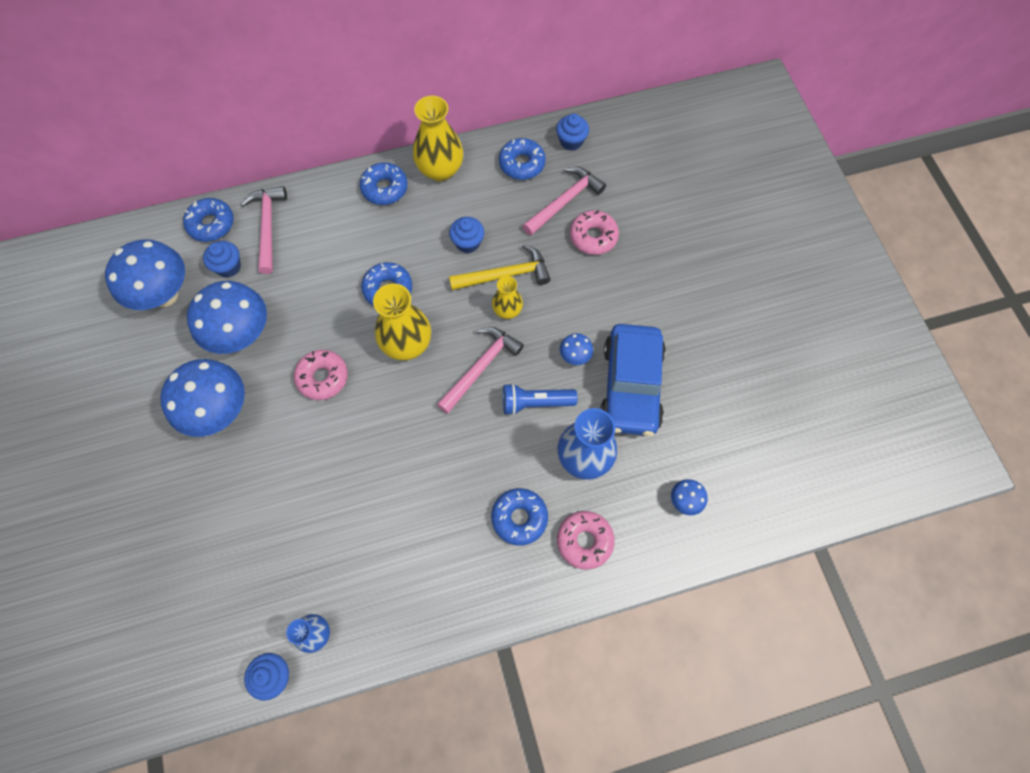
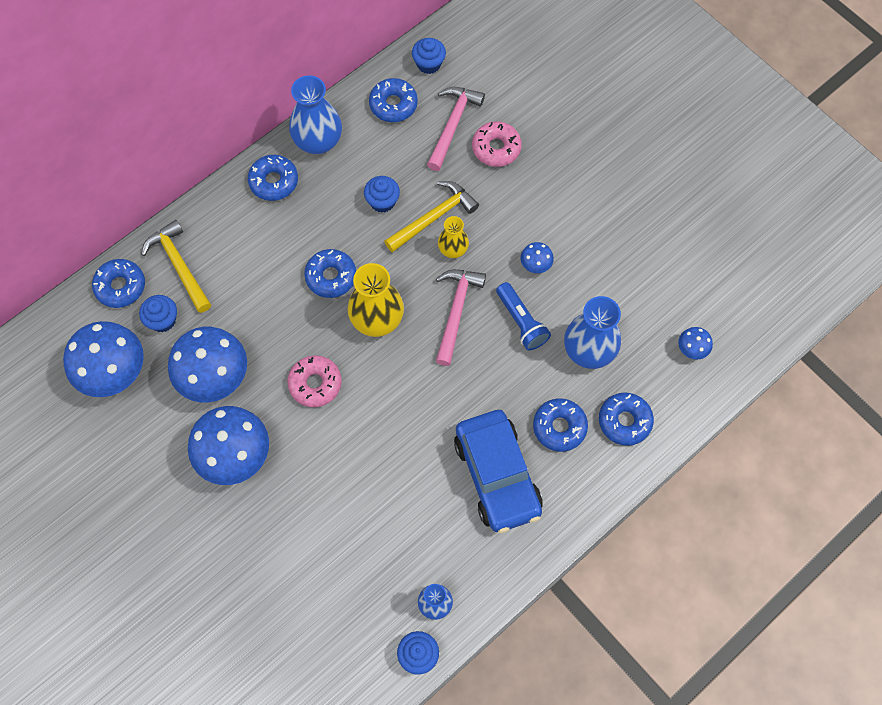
camera: 25 degrees left, 0 degrees up
pink hammer [241,186,287,274] -> yellow hammer [141,220,211,313]
yellow vase [413,95,463,181] -> blue vase [289,75,342,154]
blue flashlight [503,383,578,415] -> blue flashlight turned 90 degrees counterclockwise [496,282,551,350]
pink donut [557,511,615,570] -> blue donut [599,392,654,446]
blue car [600,324,666,436] -> blue car moved to [454,410,543,533]

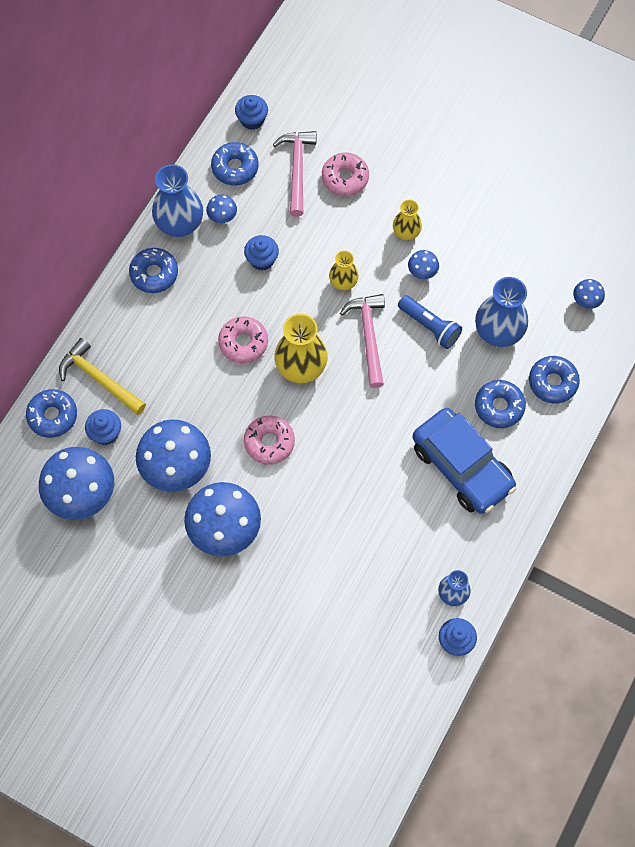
camera: 20 degrees left, 0 degrees up
blue donut [304,249,356,298] -> pink donut [218,316,268,363]
yellow hammer [384,181,479,253] -> none
none -> blue mushroom [206,195,237,223]
none -> yellow vase [393,200,422,240]

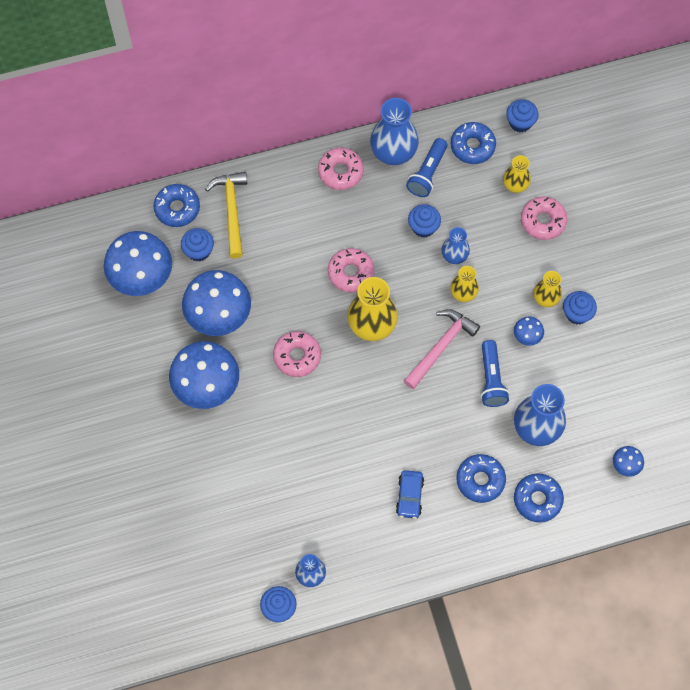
camera: 45 degrees right, 0 degrees up
blue donut [129,248,178,293] -> pink donut [318,147,364,190]
blue mushroom [206,195,237,223] -> blue flashlight [406,138,448,197]
pink hammer [273,131,316,216] -> yellow vase [503,155,531,193]
blue car [413,408,516,514] -> blue car [396,470,424,519], size x0.46
none -> blue vase [442,227,470,264]
none -> blue cupcake [563,291,597,324]

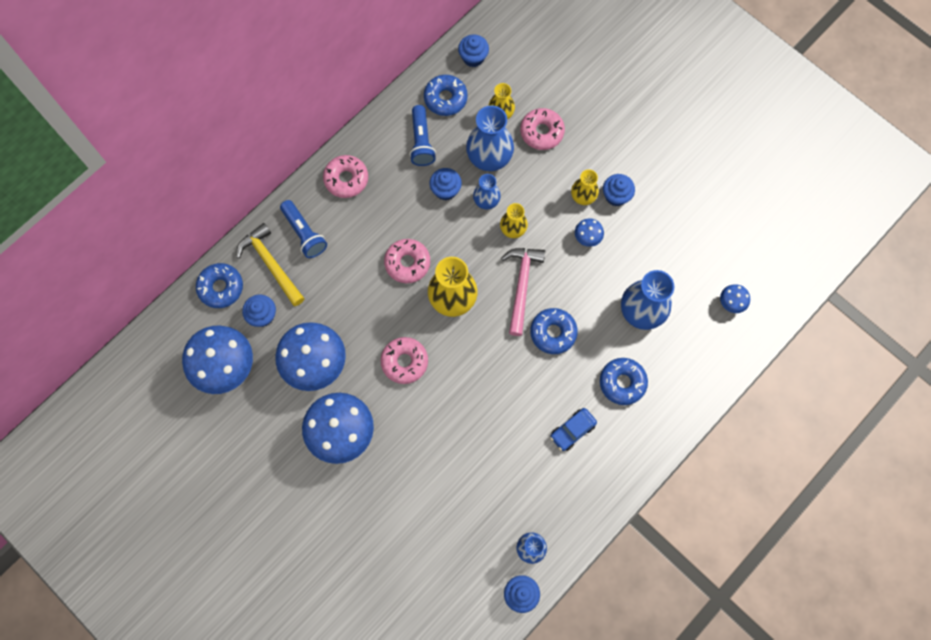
camera: 30 degrees left, 5 degrees up
blue vase [370,98,419,165] -> blue vase moved to [466,105,514,171]
blue car [396,470,424,519] -> blue car turned 75 degrees clockwise [550,408,597,451]
blue flashlight [481,340,509,407] -> blue flashlight moved to [280,200,327,258]
blue donut [514,473,564,523] -> blue donut moved to [530,308,578,354]

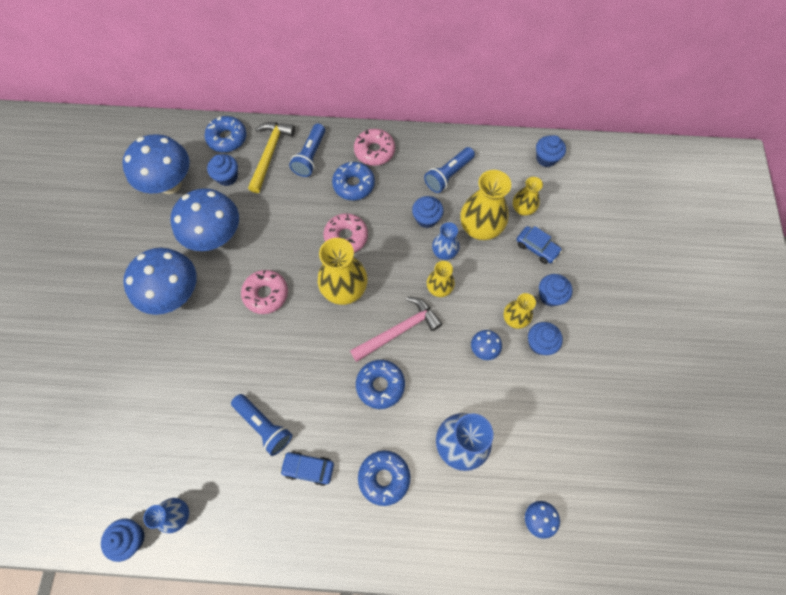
camera: 50 degrees right, 5 degrees down
blue donut [424,75,468,116] -> blue donut moved to [332,162,375,200]
blue vase [466,105,514,171] -> yellow vase [460,170,511,240]
pink donut [520,108,565,150] -> blue car [517,226,562,264]
none -> blue flashlight [231,394,292,456]
none -> blue cupcake [539,274,572,307]

